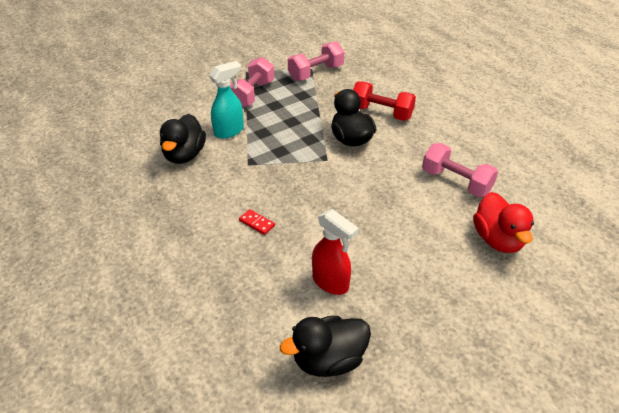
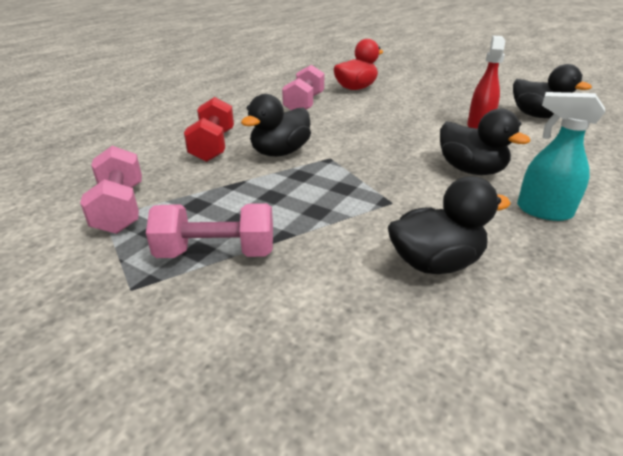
camera: 115 degrees left, 10 degrees down
turquoise spray bottle [209,61,244,139] -> turquoise spray bottle moved to [517,92,605,221]
red domino [239,209,275,235] -> black duck [440,108,530,175]
pink dumbbell [288,41,344,81] -> pink dumbbell turned 45 degrees clockwise [80,146,142,234]

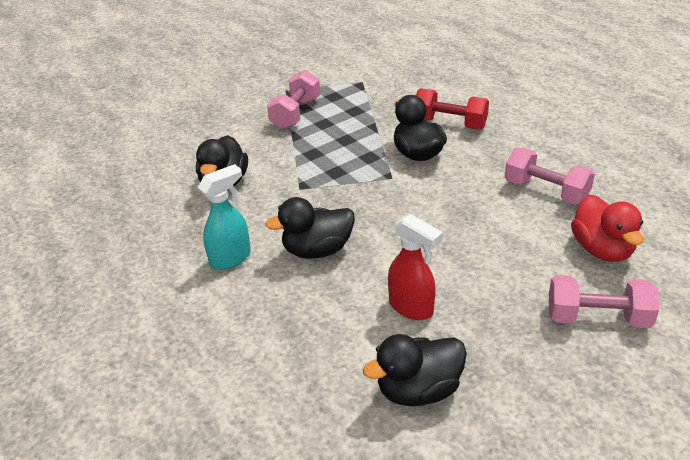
camera: 115 degrees right, 5 degrees up
pink dumbbell [80,146,142,234] -> pink dumbbell moved to [549,275,659,328]

